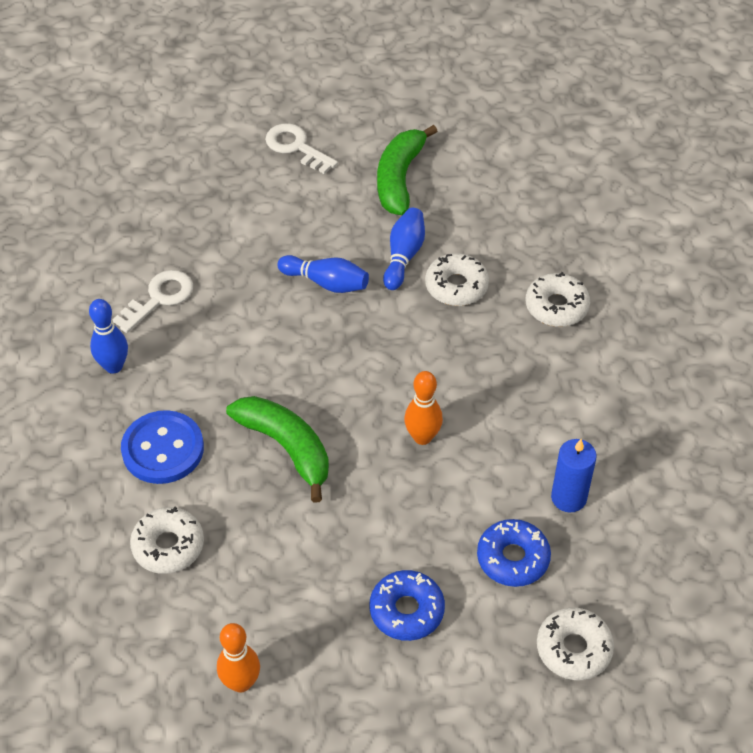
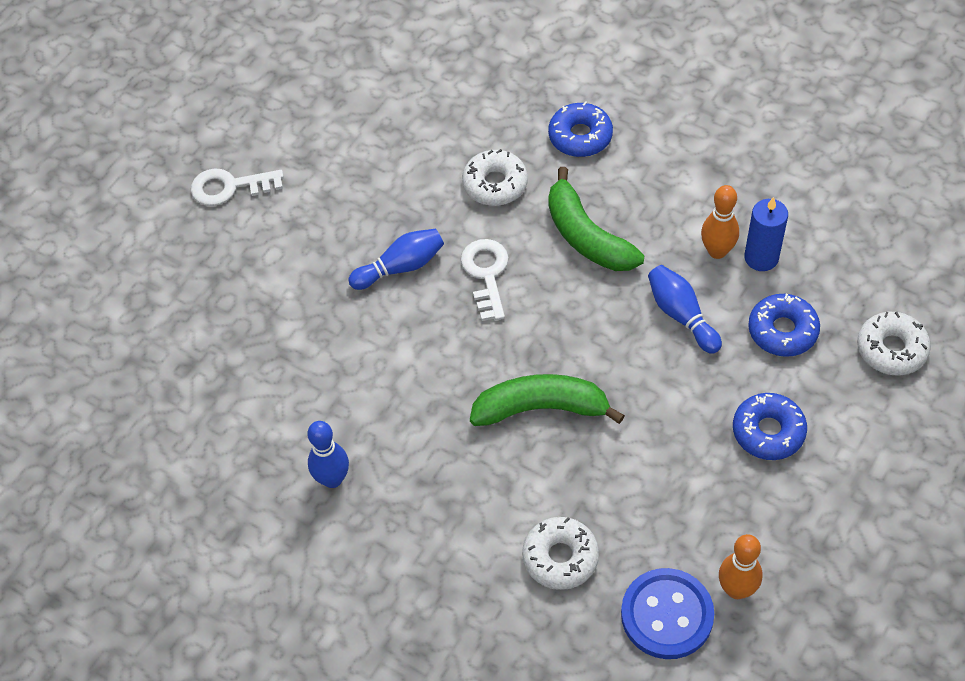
camera: 45 degrees left, 5 degrees up
white key [112,270,193,333] -> white key moved to [461,239,509,321]
blue button [121,410,204,484] -> blue button moved to [621,568,714,659]
green banana [377,125,438,215] -> green banana moved to [548,167,644,271]
blue bowling pin [383,208,425,290] -> blue bowling pin moved to [648,265,722,354]
orange bowling pin [404,371,443,445] -> orange bowling pin moved to [701,185,739,259]
white donut [525,272,590,327] -> blue donut [548,101,613,157]

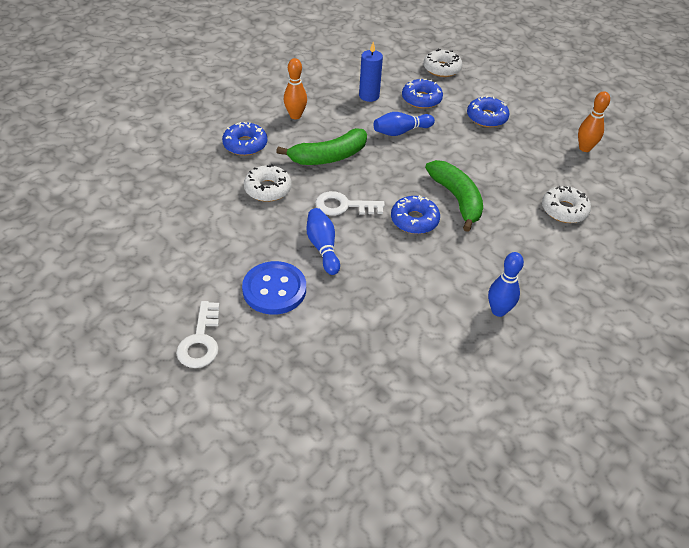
camera: 85 degrees left, 10 degrees down
green banana [470,374,625,426] -> green banana turned 150 degrees clockwise [425,160,483,232]
blue button [621,568,714,659] -> blue button moved to [242,261,306,315]
orange bowling pin [701,185,739,259] -> orange bowling pin moved to [284,58,307,119]
none -> blue donut [391,195,440,234]

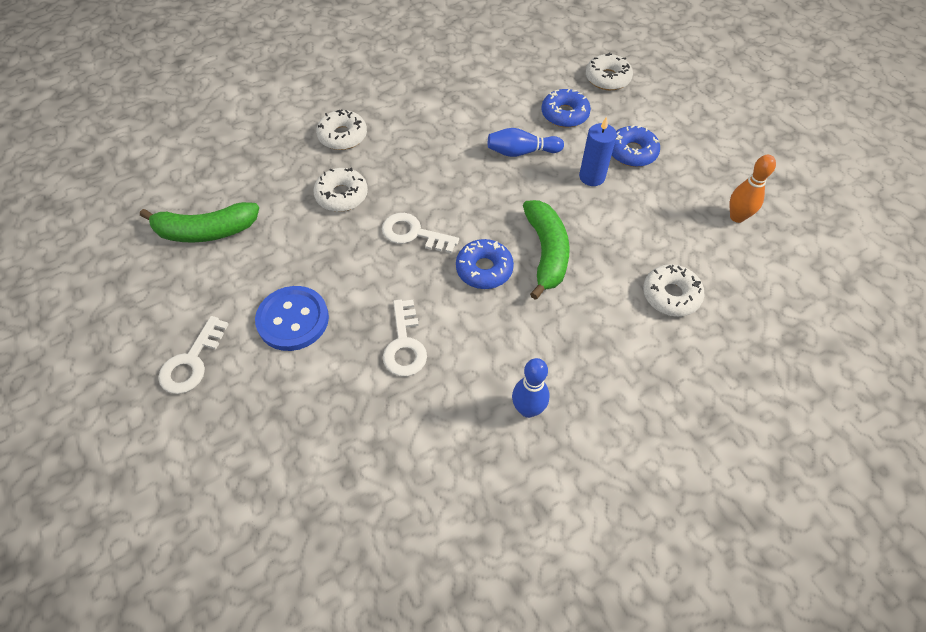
camera: 20 degrees right, 10 degrees up
blue donut [222,122,267,156] -> white donut [316,109,367,150]
green banana [276,128,367,165] -> green banana moved to [140,202,259,243]
orange bowling pin [284,58,307,119] -> none
blue bowling pin [306,208,340,275] -> none
blue candle [359,42,383,102] -> blue candle moved to [579,117,617,186]
none -> white key [383,299,427,376]

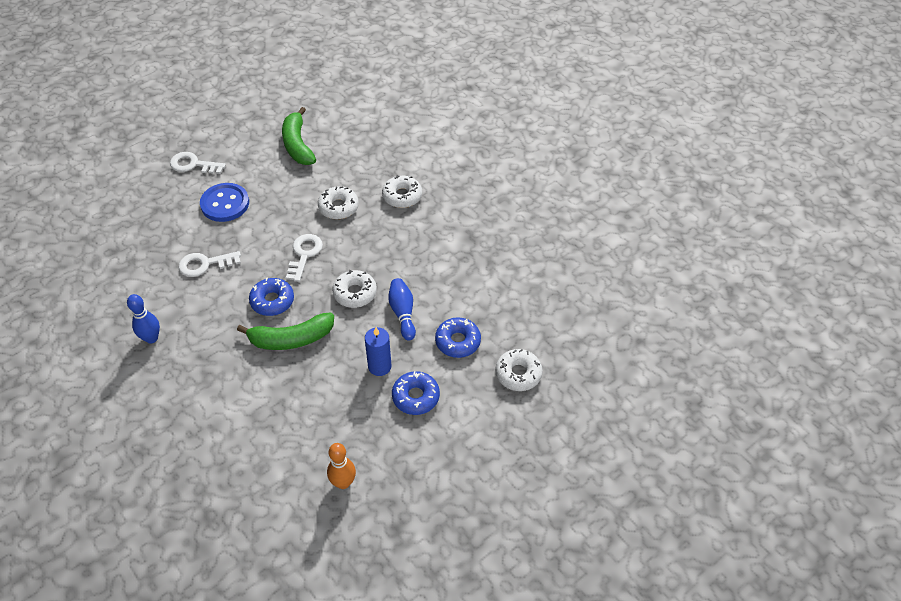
camera: 80 degrees right, 5 degrees down
white donut [643,264,704,317] -> white donut moved to [332,270,377,308]

